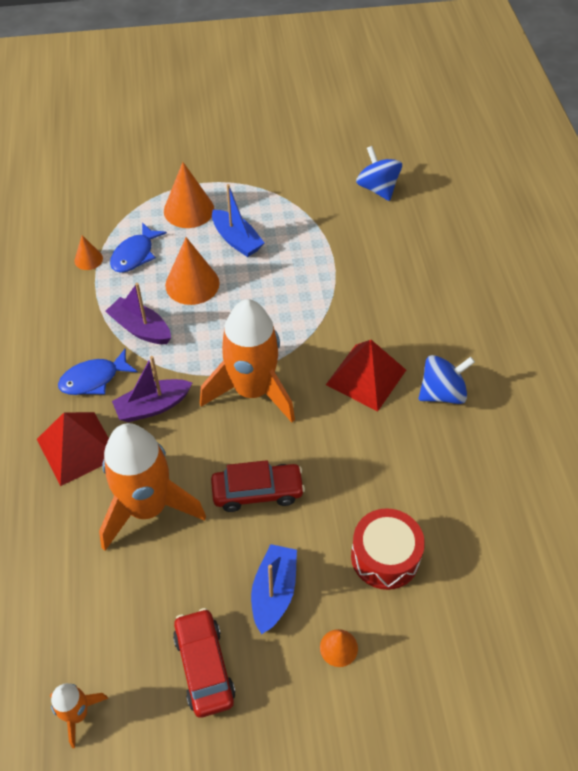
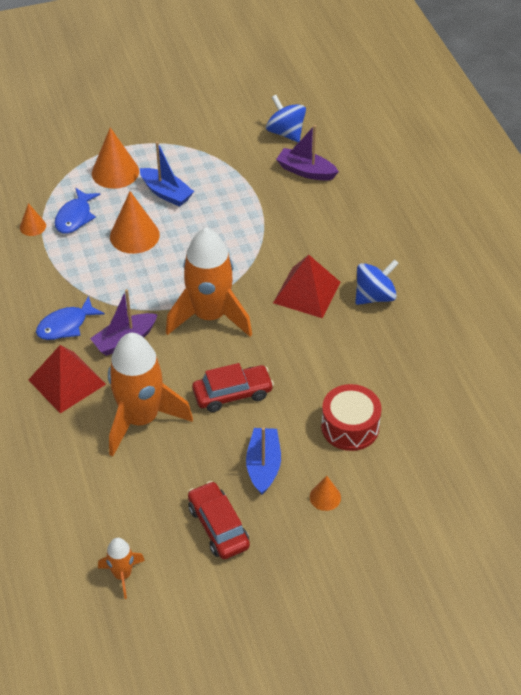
camera: 10 degrees left, 5 degrees down
purple boat [105,283,171,344] -> purple boat moved to [276,125,339,181]

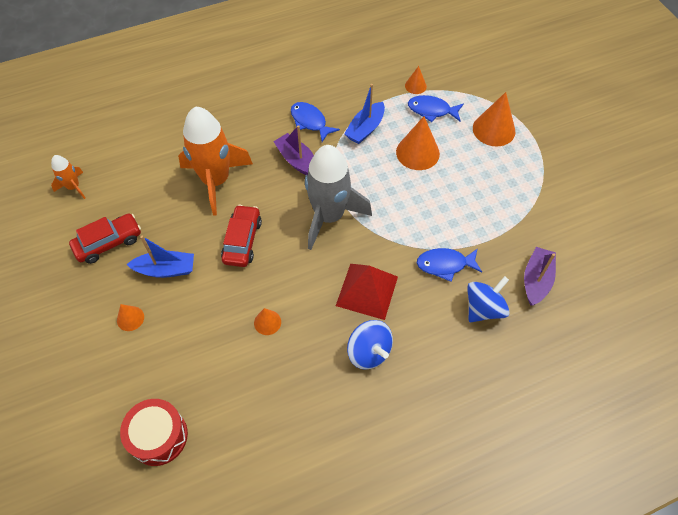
camera: 85 degrees right, 10 degrees up
red pyramid [28,345,106,413] -> none
blue boat [140,142,194,207] -> blue boat moved to [344,84,385,144]
orange rocket [166,228,252,337] -> grey rocket [305,145,372,250]
red car [192,363,274,412] -> red car turned 150 degrees counterclockwise [221,205,262,267]
blue spinning top [266,95,306,142] -> blue spinning top moved to [467,276,510,322]
red drum [321,384,382,451] -> red drum moved to [120,399,188,466]
none -> orange cone [254,308,281,335]
none -> blue fish [417,248,482,282]

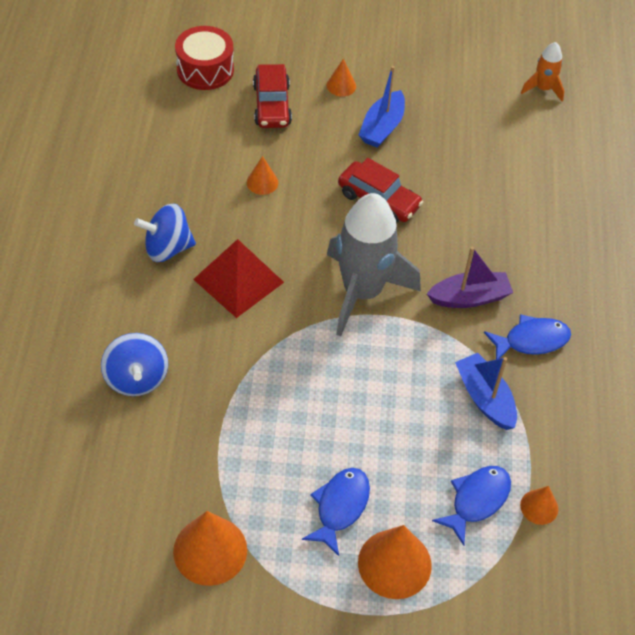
camera: 115 degrees right, 5 degrees down
red car [69,214,141,264] -> red car moved to [253,64,292,128]
orange rocket [178,106,253,216] -> none
orange cone [396,116,440,170] -> orange cone moved to [173,511,247,586]
blue fish [417,248,482,282] -> blue fish moved to [302,468,370,556]
purple boat [524,247,556,306] -> none

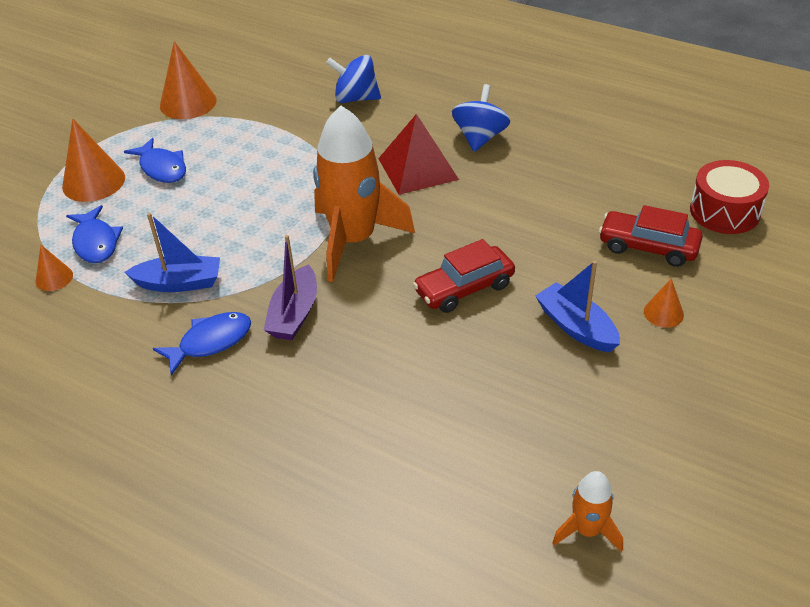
camera: 120 degrees right, 10 degrees down
orange cone [247,156,278,195] -> none
grey rocket [327,193,421,337] -> orange rocket [313,106,415,282]
blue fish [484,314,571,360] -> blue fish turned 135 degrees counterclockwise [153,312,251,376]

